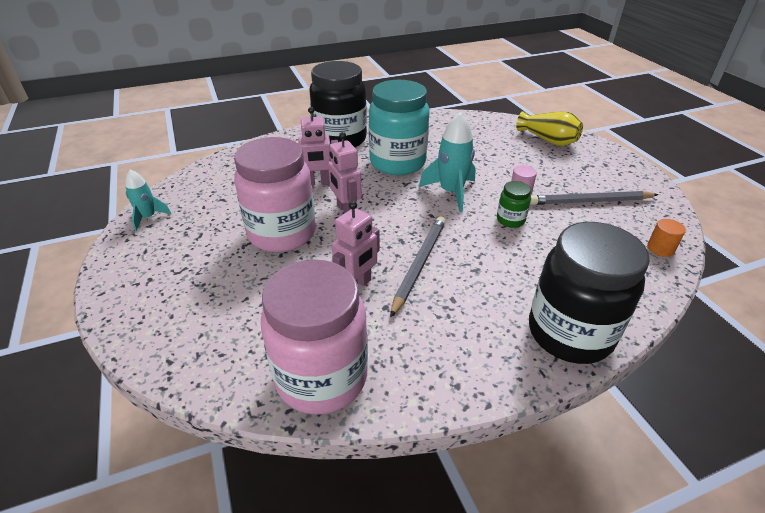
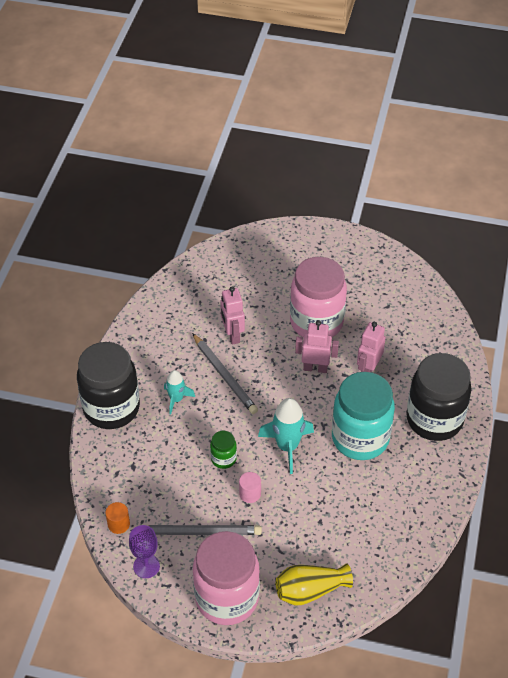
camera: 125 degrees right, 10 degrees up
turquoise rocket [125,170,172,231] -> turquoise rocket moved to [164,370,195,415]
pink jar [261,260,368,414] -> pink jar moved to [193,531,260,625]
grey pencil [530,191,658,205] -> grey pencil turned 60 degrees clockwise [132,525,262,535]
none -> purple goblet [129,525,160,578]

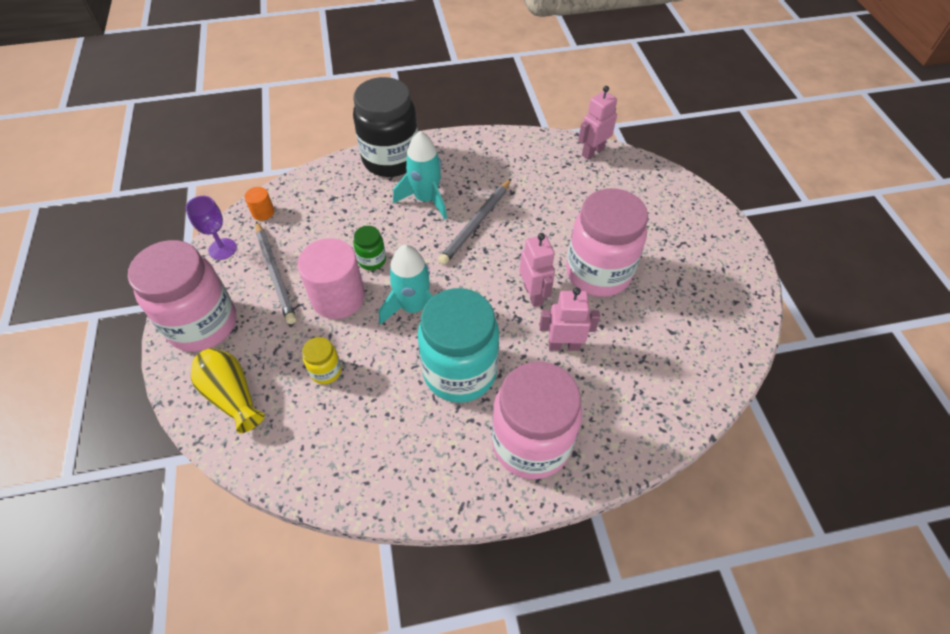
camera: 65 degrees right, 5 degrees up
turquoise rocket [164,370,195,415] -> turquoise rocket [393,131,447,219], size x1.64
pink robot [220,287,245,345] -> pink robot moved to [578,86,617,160]
pink cylinder [239,472,261,503] -> pink cylinder [297,238,365,319], size x2.17
black jar [406,353,471,441] -> pink jar [492,361,582,479]
none -> yellow jar [302,337,342,384]

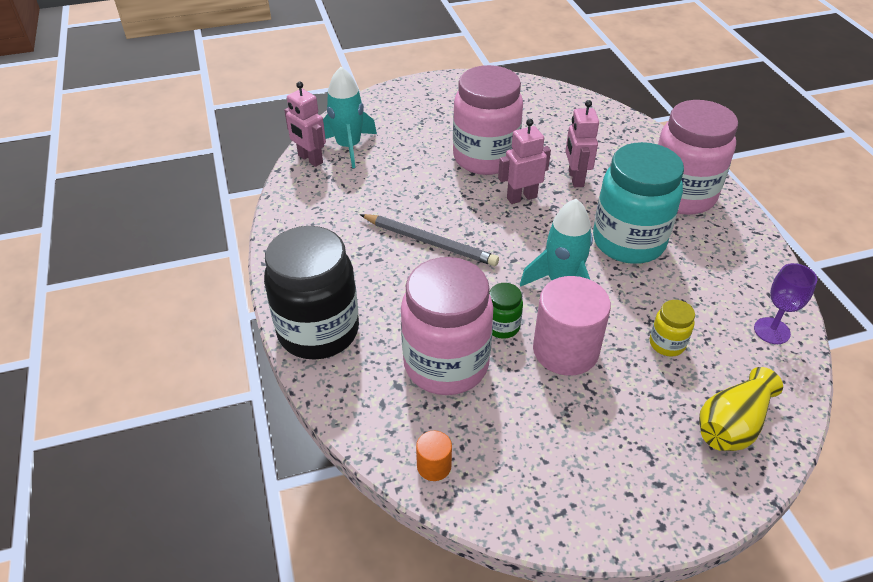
camera: 95 degrees left, 10 degrees down
pink jar [128,240,236,352] -> pink jar moved to [401,257,494,395]
purple goblet [186,196,237,260] -> purple goblet moved to [754,263,817,344]
grey pencil [256,221,297,324] -> none
turquoise rocket [393,131,447,219] -> turquoise rocket moved to [323,67,377,168]

